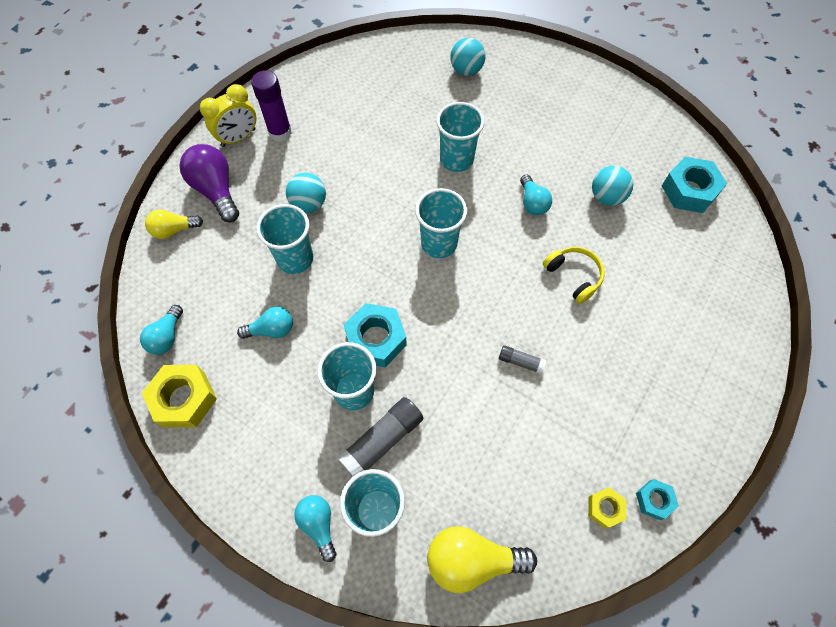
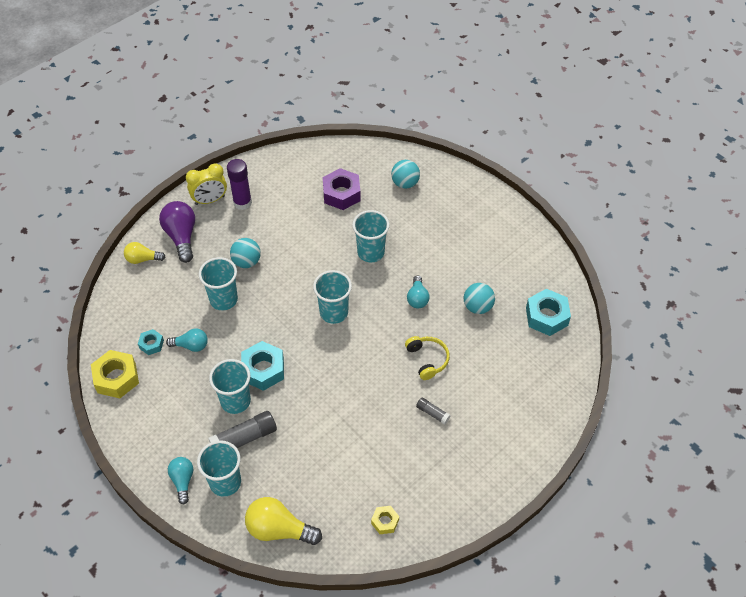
camera: 15 degrees right, 10 degrees down
turquoise light bulb [140,305,183,355] -> none
grey glue stick [499,345,546,374] -> grey glue stick moved to [416,398,451,425]
turquoise nut [636,479,679,520] -> turquoise nut moved to [138,329,164,355]
none -> purple nut [323,168,361,210]

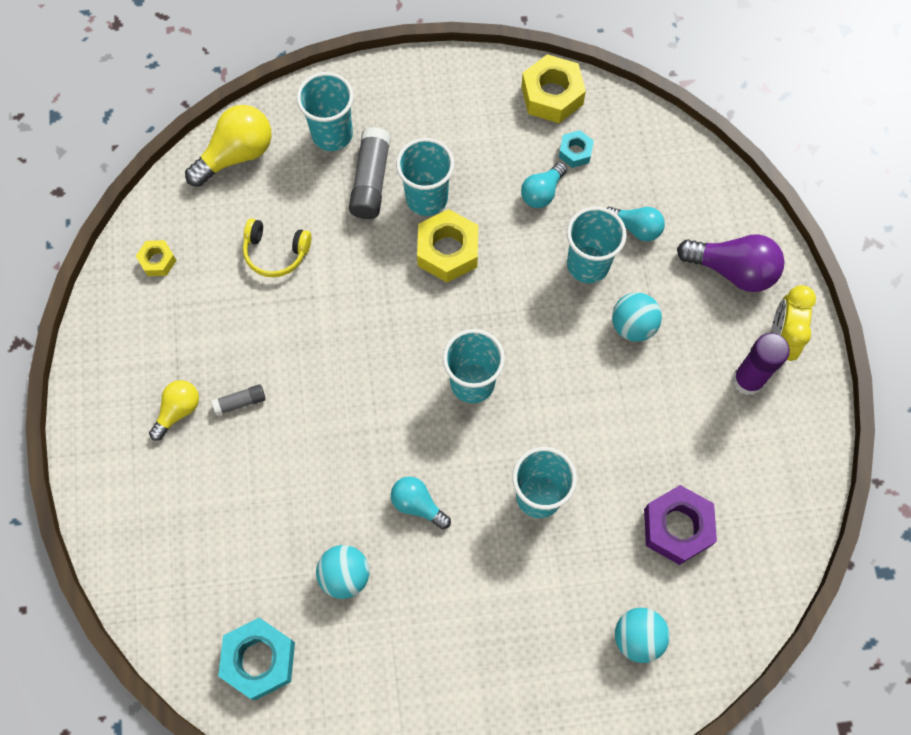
camera: 125 degrees right, 15 degrees up
yellow light bulb [124,242,165,264] -> yellow light bulb moved to [149,380,199,441]
turquoise light bulb [168,457,193,505] -> turquoise light bulb moved to [607,207,665,241]
turquoise nut [241,341,284,391] -> yellow nut [417,209,478,282]
yellow headphones [405,336,450,380] -> yellow headphones moved to [243,218,311,277]

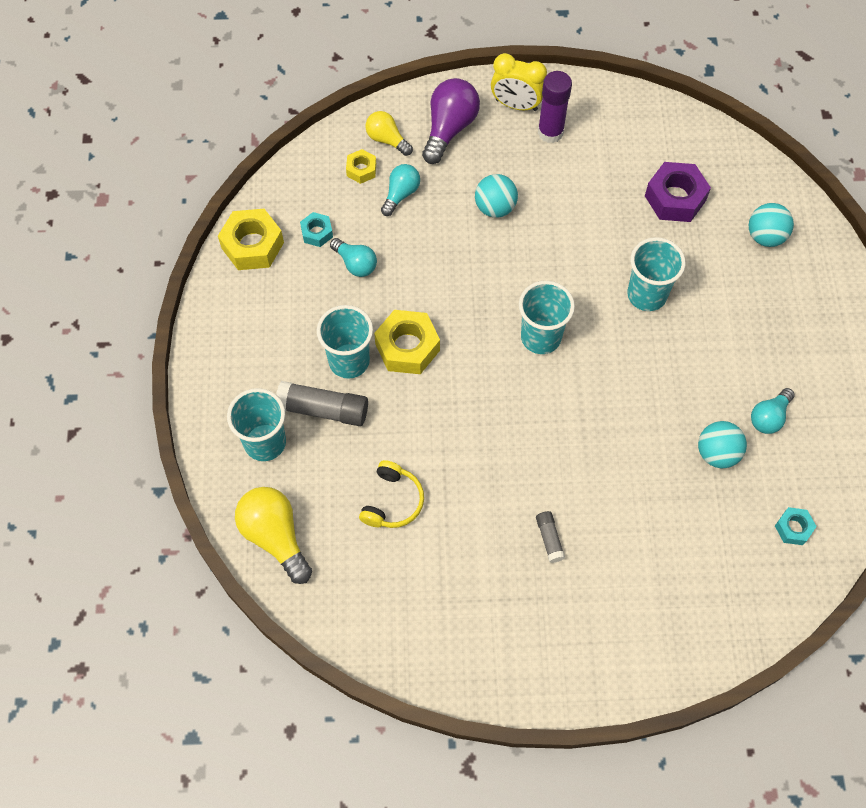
camera: 85 degrees left, 5 degrees down
yellow nut [136,240,177,276] -> yellow nut moved to [346,149,376,184]
yellow light bulb [149,380,199,441] -> yellow light bulb moved to [366,111,413,156]
turquoise nut [218,618,295,700] -> turquoise nut [775,507,817,545], size x0.54
turquoise light bulb [391,477,451,530] -> turquoise light bulb moved to [751,388,795,434]
turquoise cup [567,207,627,283] -> none

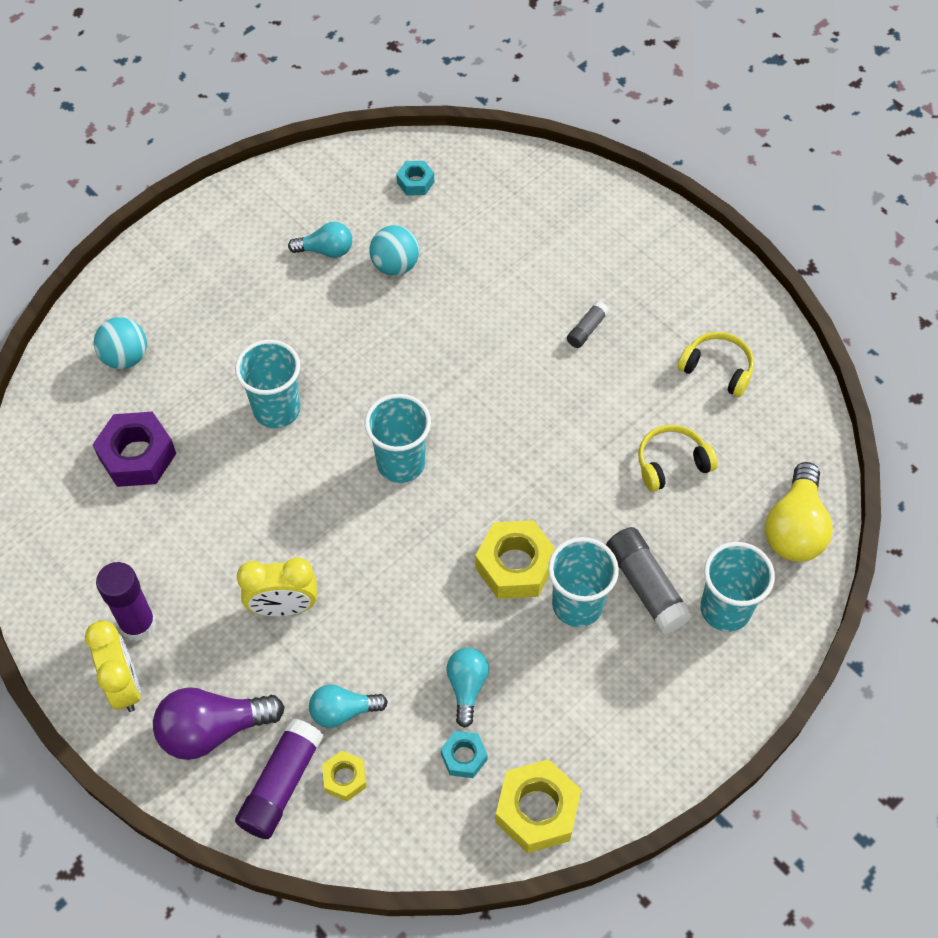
camera: 130 degrees left, 5 degrees down
yellow light bulb [366,111,413,156] -> purple glue stick [235,718,323,839]
turquoise ball [475,174,518,218] -> yellow clock [237,557,317,616]
none -> yellow headphones [677,332,754,397]

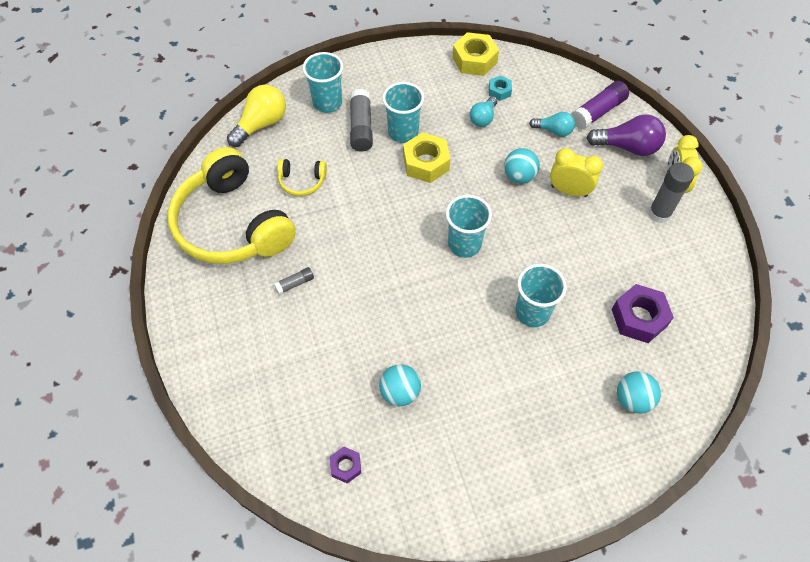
camera: 155 degrees left, 0 degrees up
purple glue stick [96,562,156,641] -> grey glue stick [648,163,694,223]
turquoise light bulb [288,222,352,258] -> none
yellow nut [322,751,366,802] -> none
turquoise nut [396,161,434,196] -> purple nut [330,447,361,484]
yellow headphones [677,332,754,397] -> yellow headphones [167,147,296,264], size x2.40
none -> turquoise ball [504,148,540,184]

